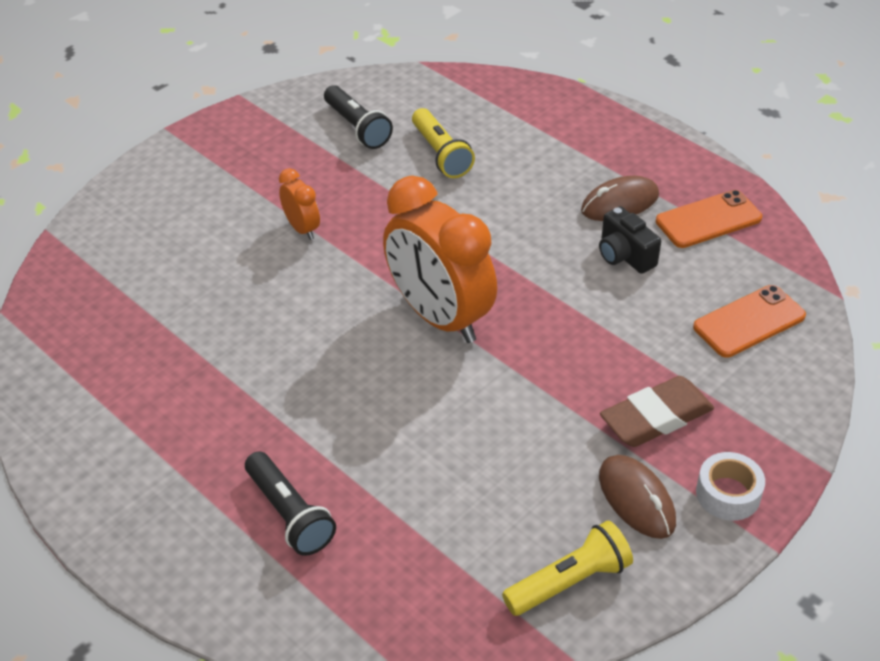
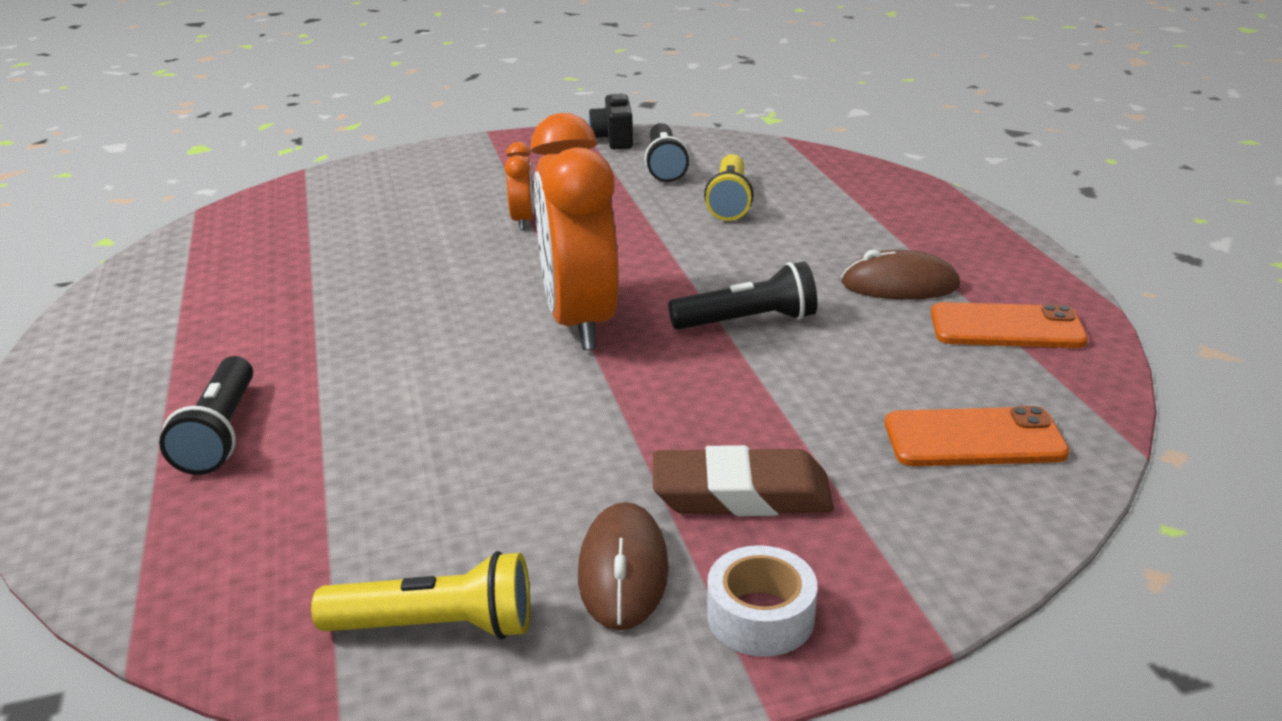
camera: 30 degrees right, 15 degrees down
black camera [599,206,661,274] -> black camera moved to [588,92,633,149]
none -> black flashlight [668,262,817,330]

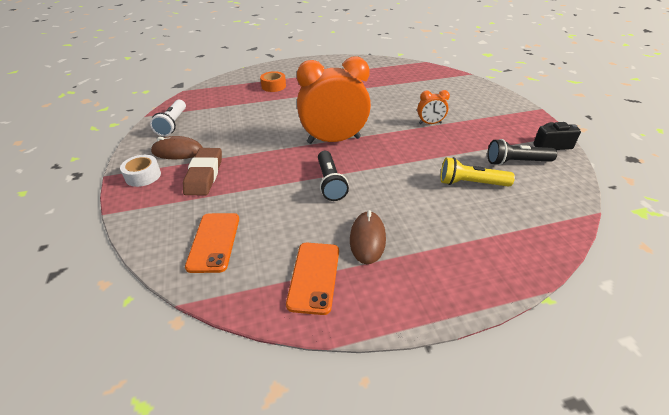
camera: 90 degrees right, 10 degrees up
black flashlight [159,356,253,475] -> orange tape [260,71,286,92]
yellow flashlight [311,551,530,639] -> white flashlight [150,100,186,136]

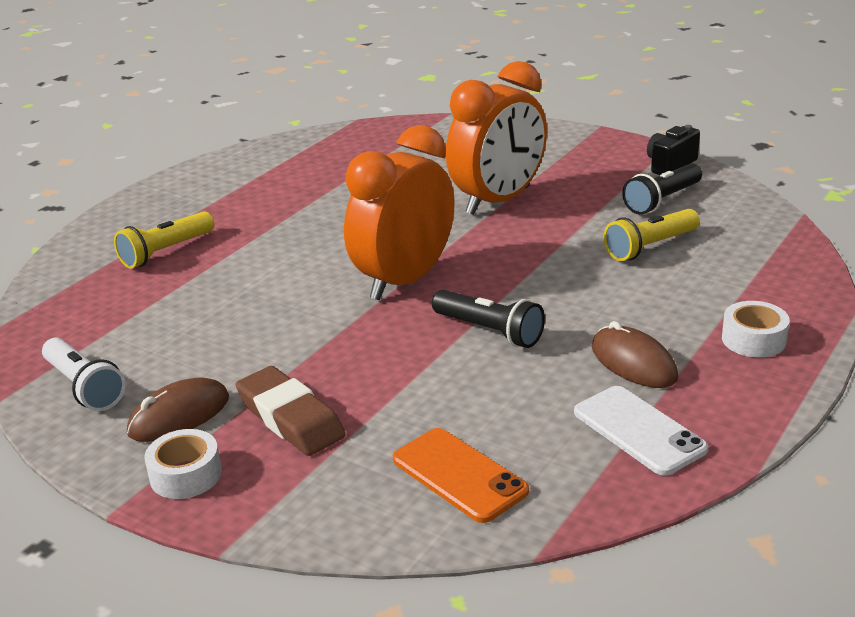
camera: 40 degrees left, 10 degrees down
orange tape [260,71,286,92] -> yellow flashlight [114,211,214,268]
orange phone [286,243,339,315] -> white phone [574,386,708,476]
orange clock [417,90,450,124] -> orange clock [446,61,547,215], size x2.21
none -> white tape [722,301,790,358]

